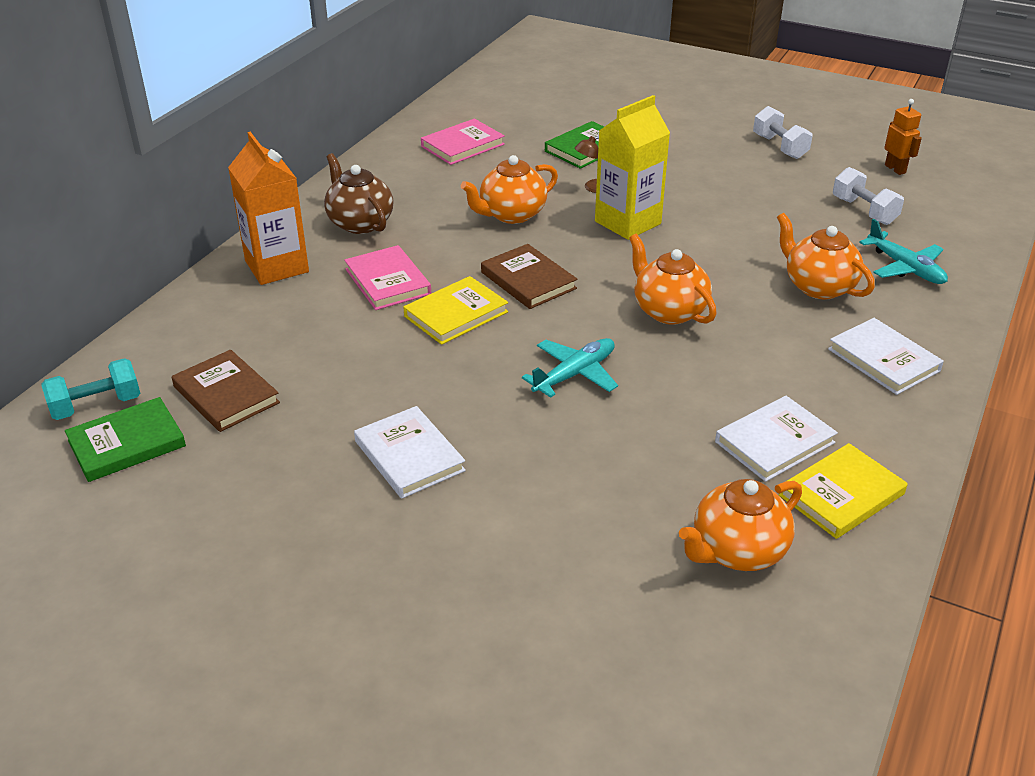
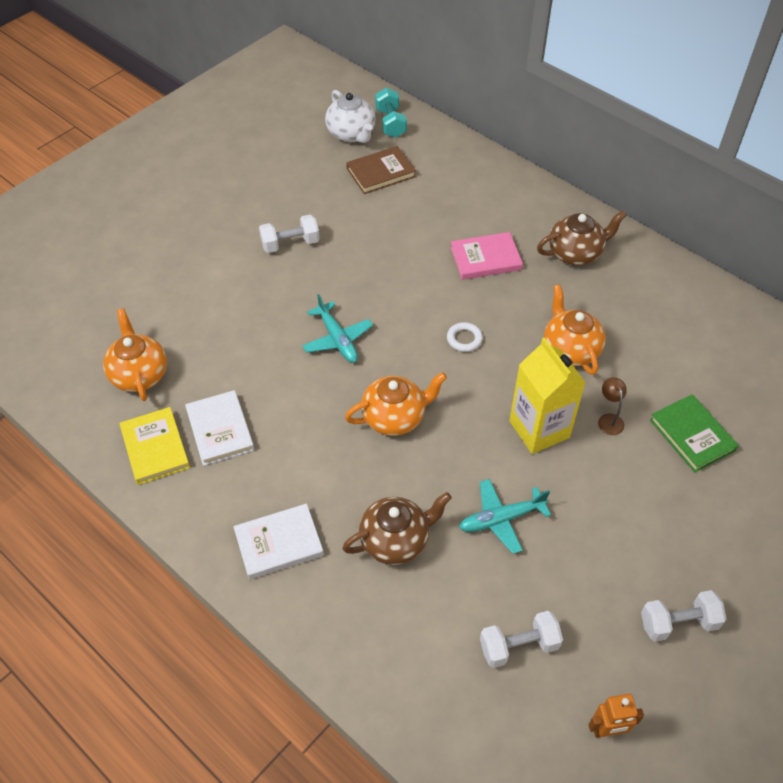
camera: 105 degrees right, 15 degrees up
green book [65,397,186,482] -> white teapot [325,90,376,143]
orange carton [228,132,309,285] -> none
white book [354,406,466,499] -> white dumbbell [259,214,320,253]
yellow book [404,276,508,345] -> none
pink book [421,119,505,165] -> none
brown book [481,244,577,309] -> white ring [447,322,483,352]
orange teapot [777,213,875,300] -> brown teapot [342,492,452,565]
turquoise plane [859,219,948,284] -> turquoise plane moved to [459,479,551,554]

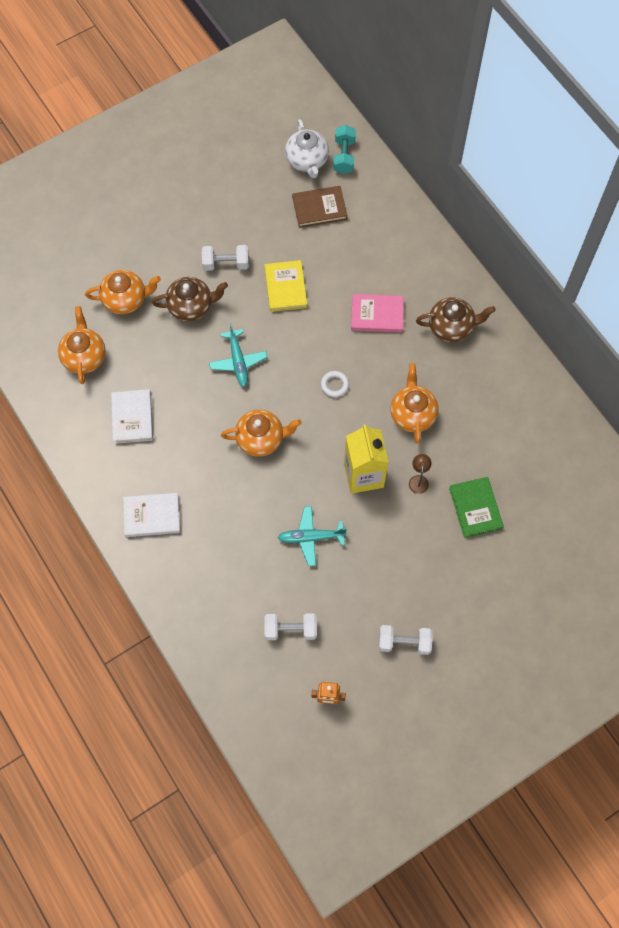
camera: 15 degrees right, 15 degrees up
yellow book [120,407,190,485] -> yellow book moved to [264,260,307,312]
brown teapot [342,492,452,565] -> brown teapot moved to [152,277,228,321]
none -> orange teapot [85,270,161,314]

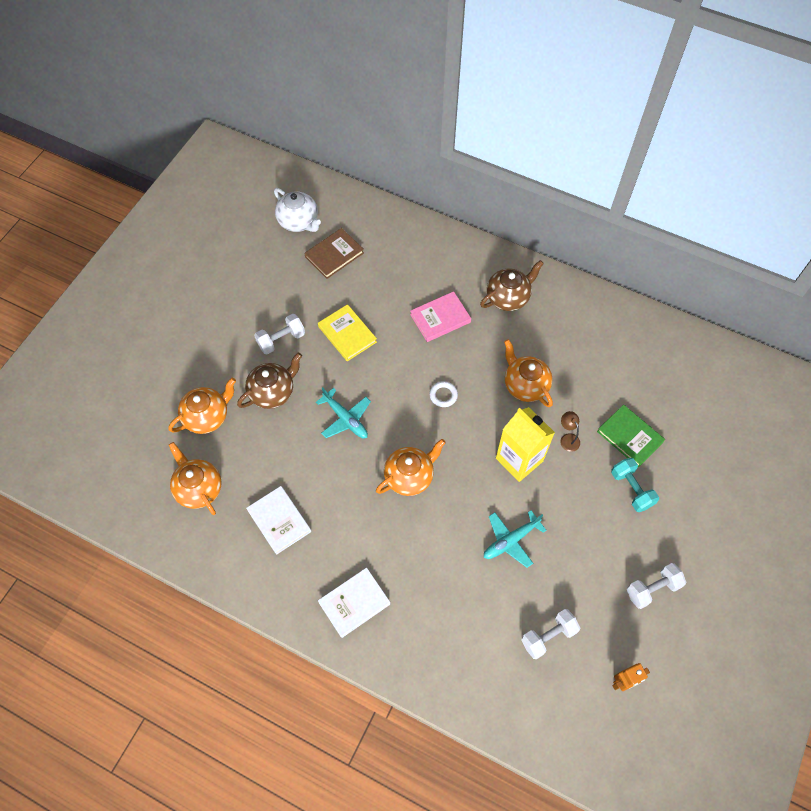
camera: 30 degrees left, 5 degrees down
turquoise dumbbell [333,125,356,174] -> turquoise dumbbell moved to [611,458,659,512]

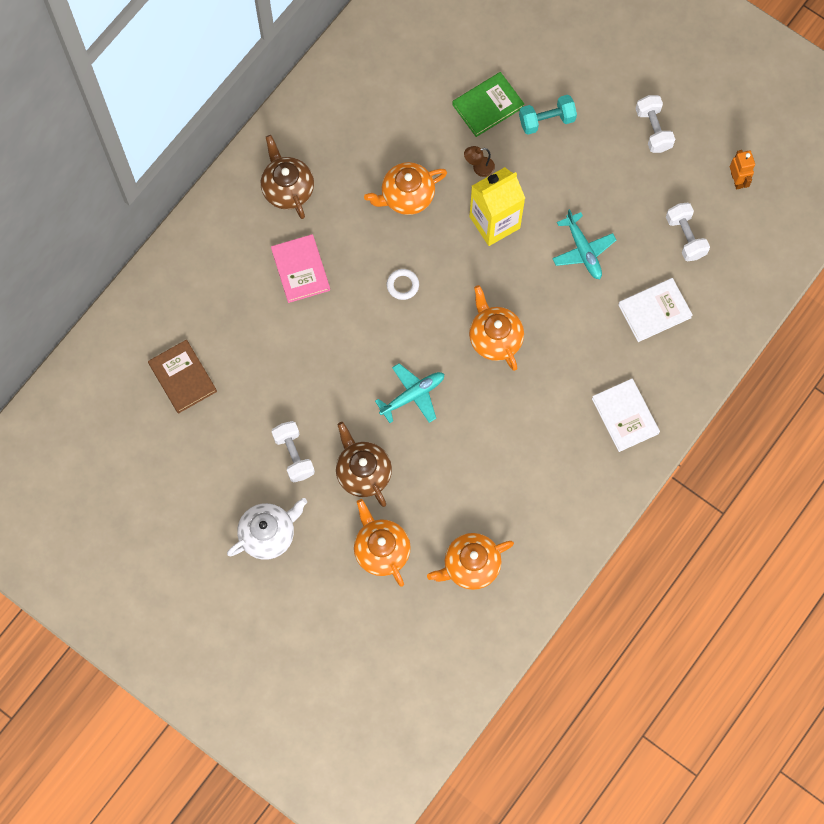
camera: 80 degrees left, 10 degrees up
white book [246,486,311,555] -> white book moved to [618,278,693,342]
white teapot [274,188,321,232] -> white teapot moved to [227,498,307,560]
yellow book [318,304,377,361] -> none

